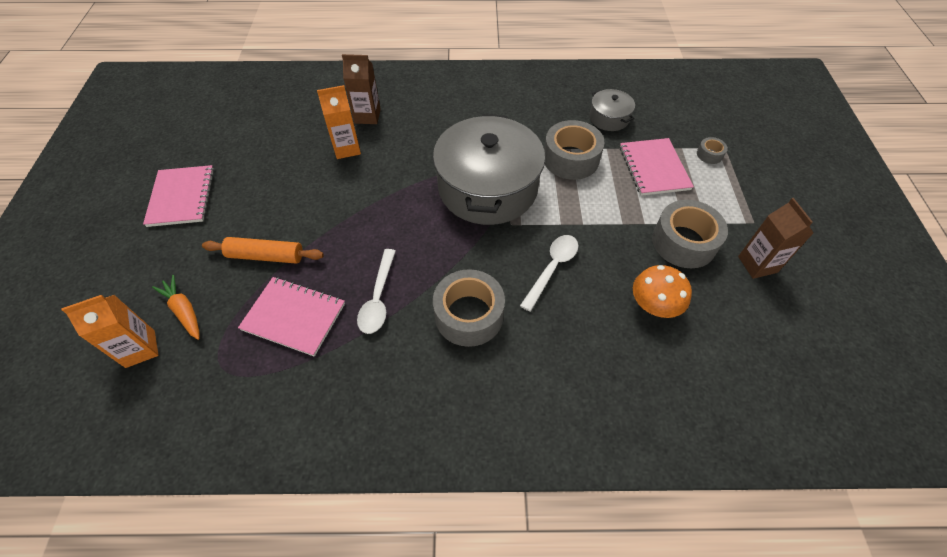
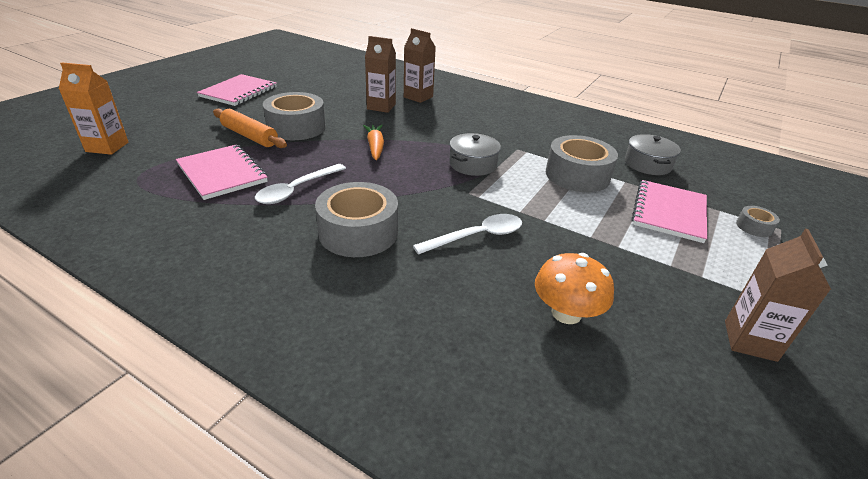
camera: 30 degrees right, 20 degrees down
orange carrot [152,275,200,340] -> orange carrot moved to [363,124,384,160]
orange carton [317,85,361,159] -> brown carton [365,36,396,113]
grey pot [433,114,545,225] -> grey pot [449,133,501,176], size x0.45
grey tape [652,200,728,268] -> grey tape moved to [263,92,326,140]

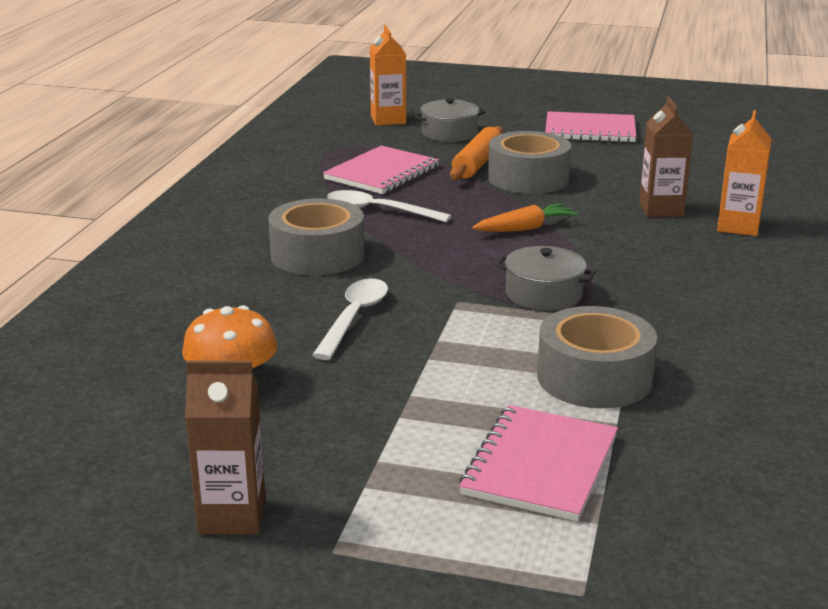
camera: 75 degrees right, 10 degrees down
brown carton [404,28,436,103] -> orange carton [717,110,772,236]
white spoon [413,214,522,255] -> white spoon turned 120 degrees counterclockwise [312,278,388,360]
grey pot [625,134,681,175] -> grey pot moved to [414,98,486,142]
pink notebook [632,180,707,243] -> pink notebook turned 75 degrees counterclockwise [459,405,618,522]
grey tape [736,206,780,237] -> none

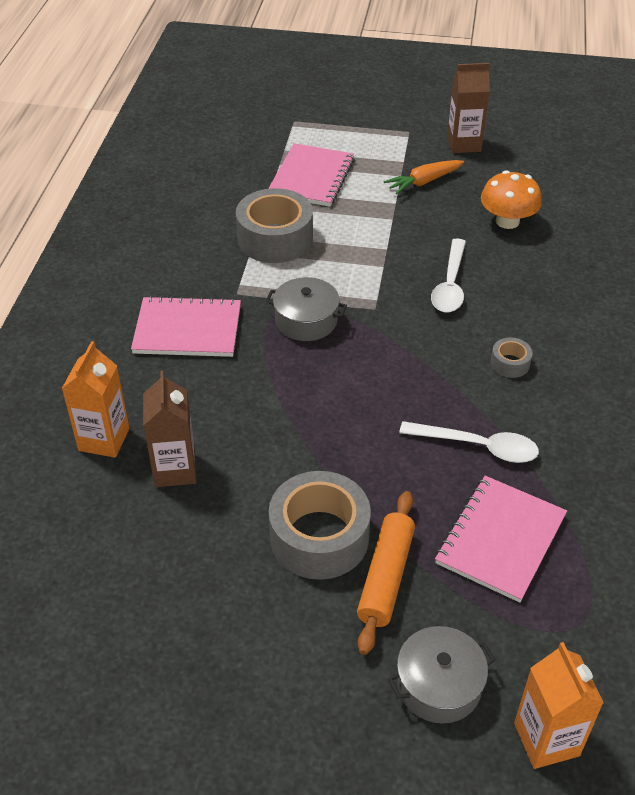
camera: 175 degrees right, 20 degrees up
grey tape [268,198,365,275] -> grey tape [491,337,533,378], size x0.46
orange carrot [472,203,578,232] -> orange carrot moved to [383,160,464,194]
pink notebook [545,111,636,143] -> pink notebook moved to [131,296,241,357]

